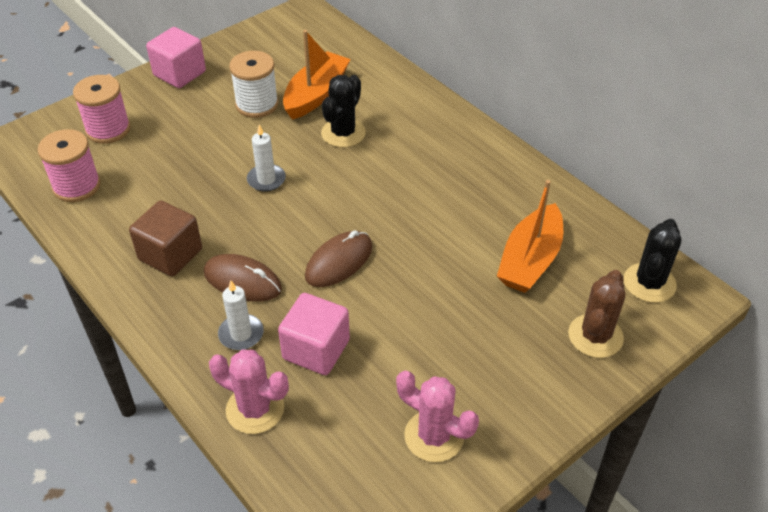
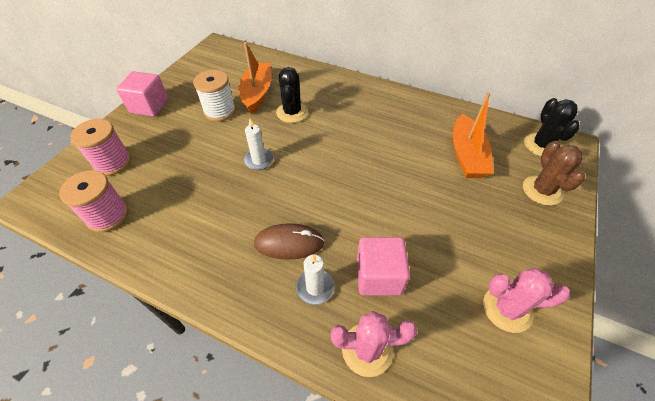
camera: 25 degrees left, 5 degrees up
brown cube [129,201,202,277] -> none
brown mouse [305,230,373,287] -> none

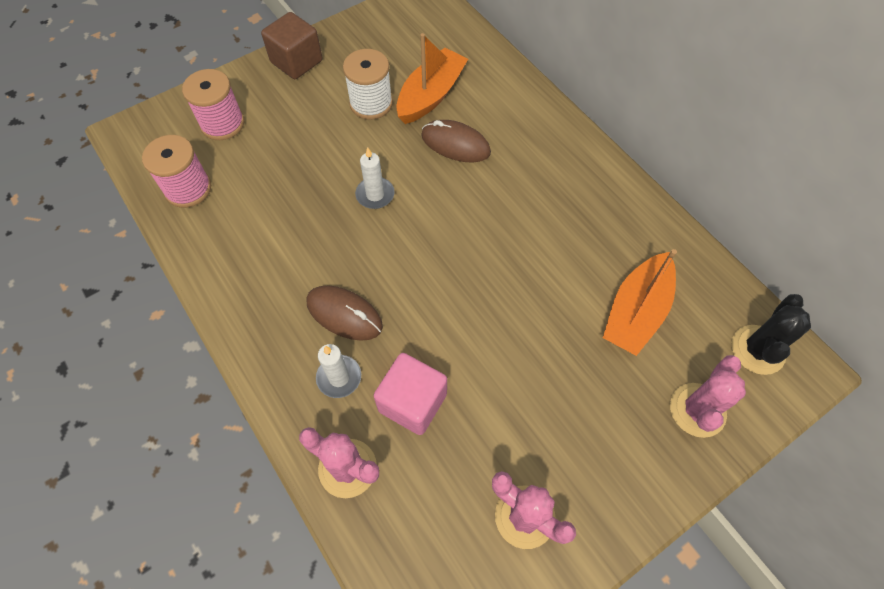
camera: 30 degrees right, 10 degrees up
pink cube [116,71,168,117] -> brown cube [261,12,323,79]
black cactus [276,67,308,123] -> brown mouse [421,120,491,163]
brown cactus [523,141,585,206] -> pink cactus [670,355,746,438]

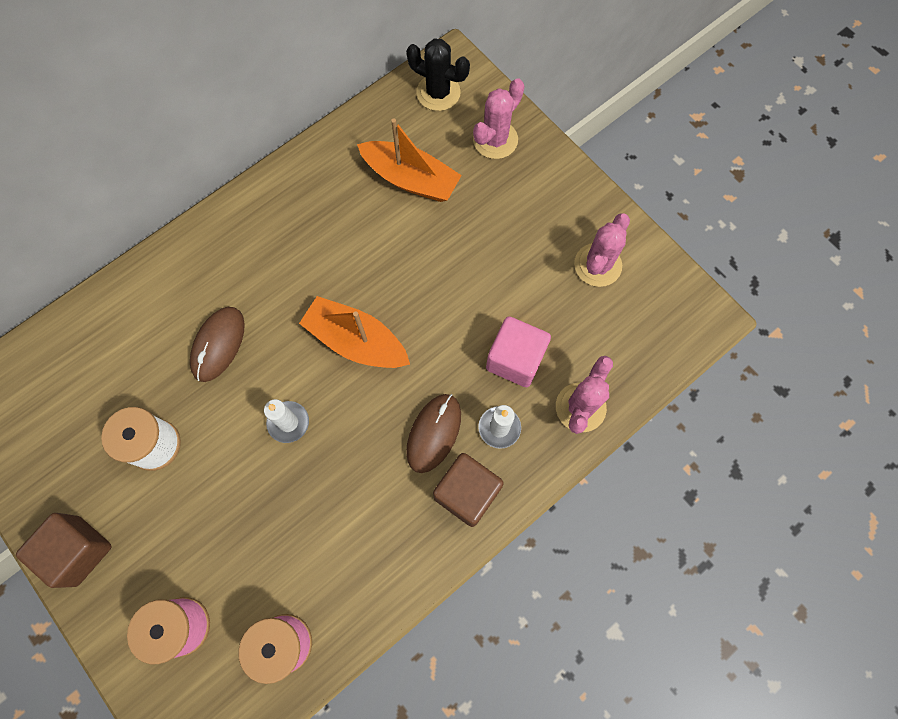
camera: 95 degrees left, 10 degrees up
orange boat [396,33,468,124] -> orange boat moved to [299,296,410,368]
pink cactus [670,355,746,438] -> pink cactus turned 75 degrees counterclockwise [473,78,525,159]
none -> brown cube [433,453,504,527]

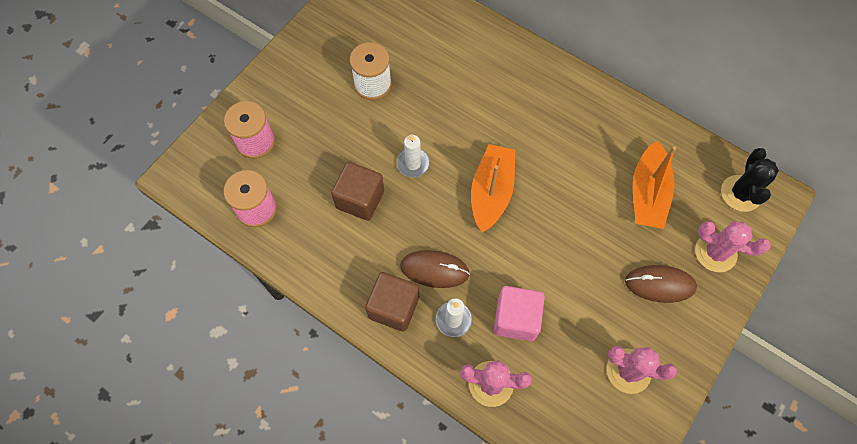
camera: 75 degrees right, 5 degrees down
brown cube [16,513,112,588] -> brown cube moved to [331,162,384,221]
brown mouse [190,307,245,382] -> brown mouse moved to [625,265,697,303]

